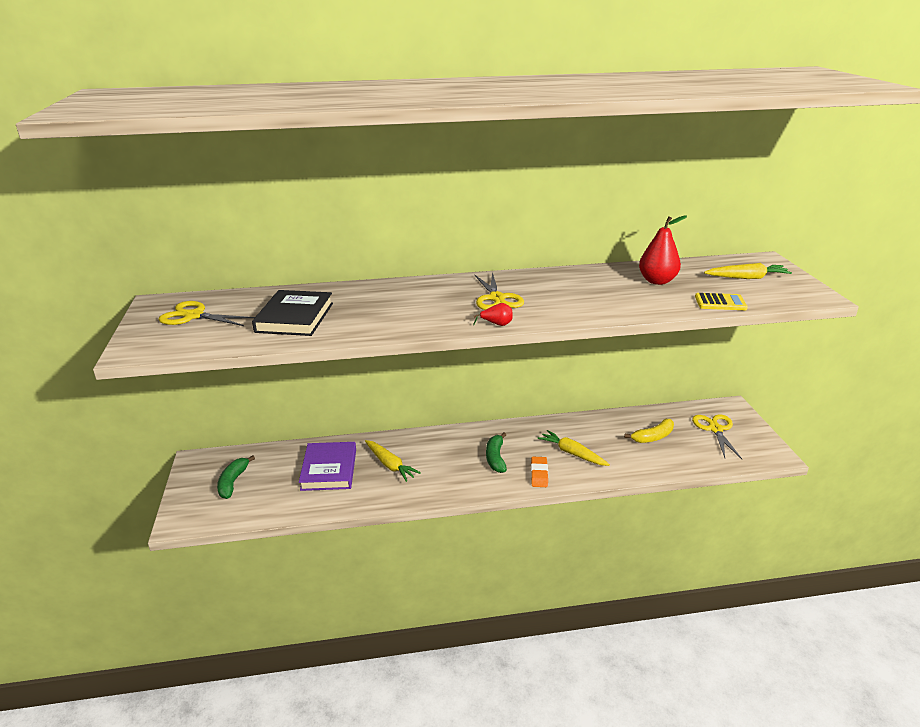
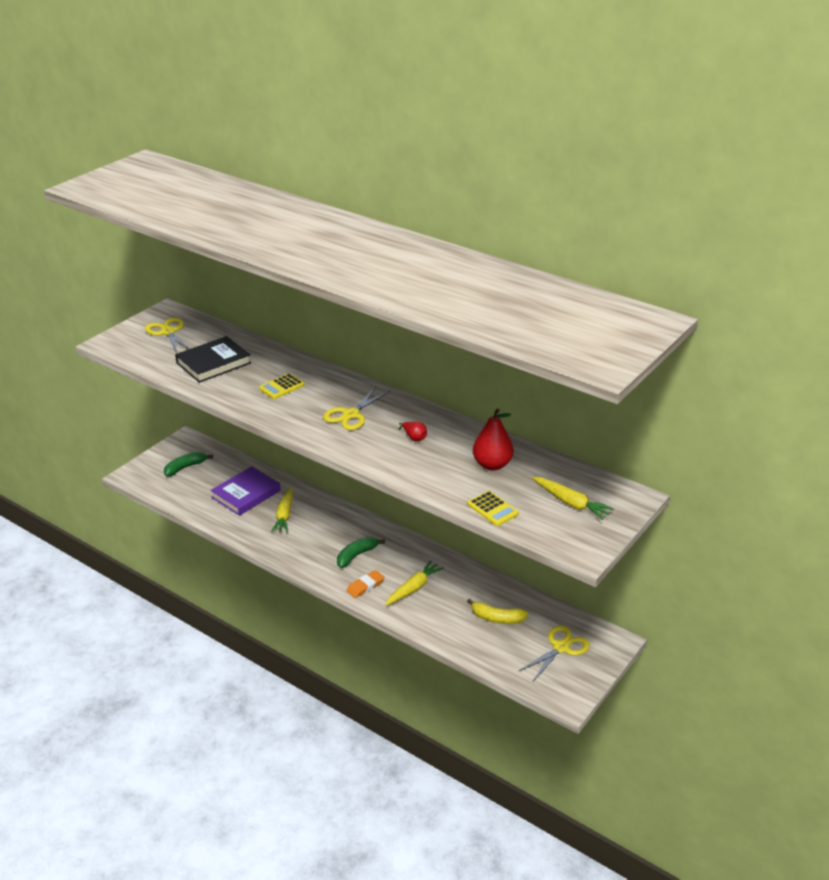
camera: 45 degrees right, 5 degrees up
red pear [473,303,513,326] -> red pear moved to [398,422,427,442]
yellow carrot [538,430,610,466] -> yellow carrot turned 45 degrees clockwise [385,560,444,606]
none -> yellow calculator [259,373,305,399]

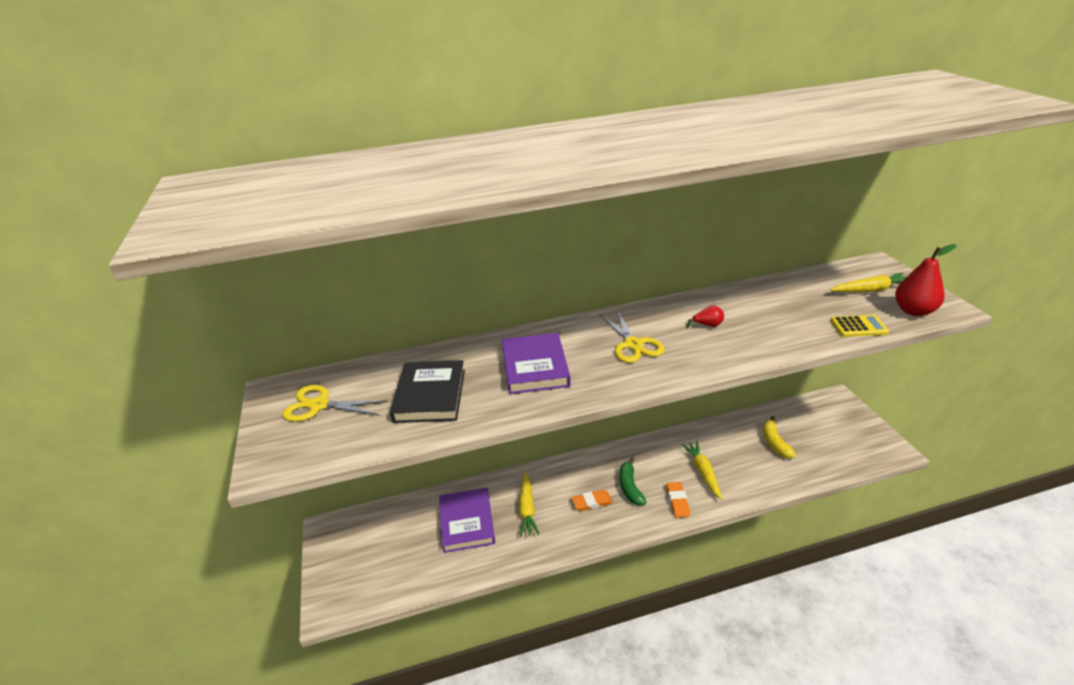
camera: 50 degrees left, 0 degrees up
green banana [164,452,213,477] -> none
yellow calculator [259,373,305,399] -> purple book [502,333,571,394]
yellow carrot [271,486,293,533] -> yellow carrot turned 45 degrees clockwise [519,472,540,537]
yellow banana [467,599,528,624] -> yellow banana turned 120 degrees clockwise [763,416,796,459]
red pear [473,408,514,470] -> red pear moved to [895,244,956,316]
yellow scissors [519,625,590,681] -> none
none -> orange eraser [571,490,613,511]

